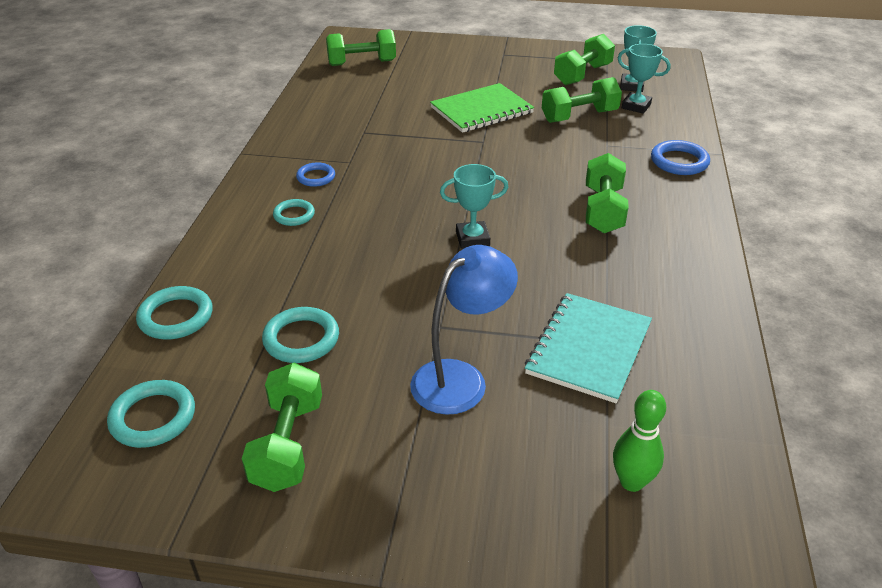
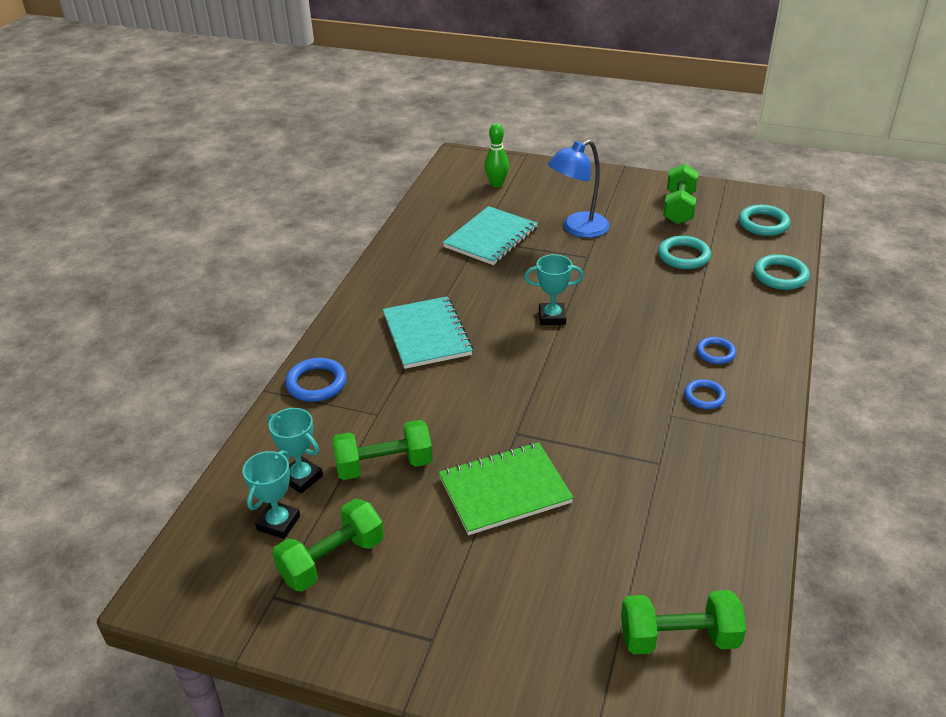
camera: 170 degrees left, 0 degrees up
turquoise ring [273,199,315,226] -> blue ring [696,337,736,364]
green dumbbell [586,153,629,233] -> turquoise notebook [383,297,473,369]

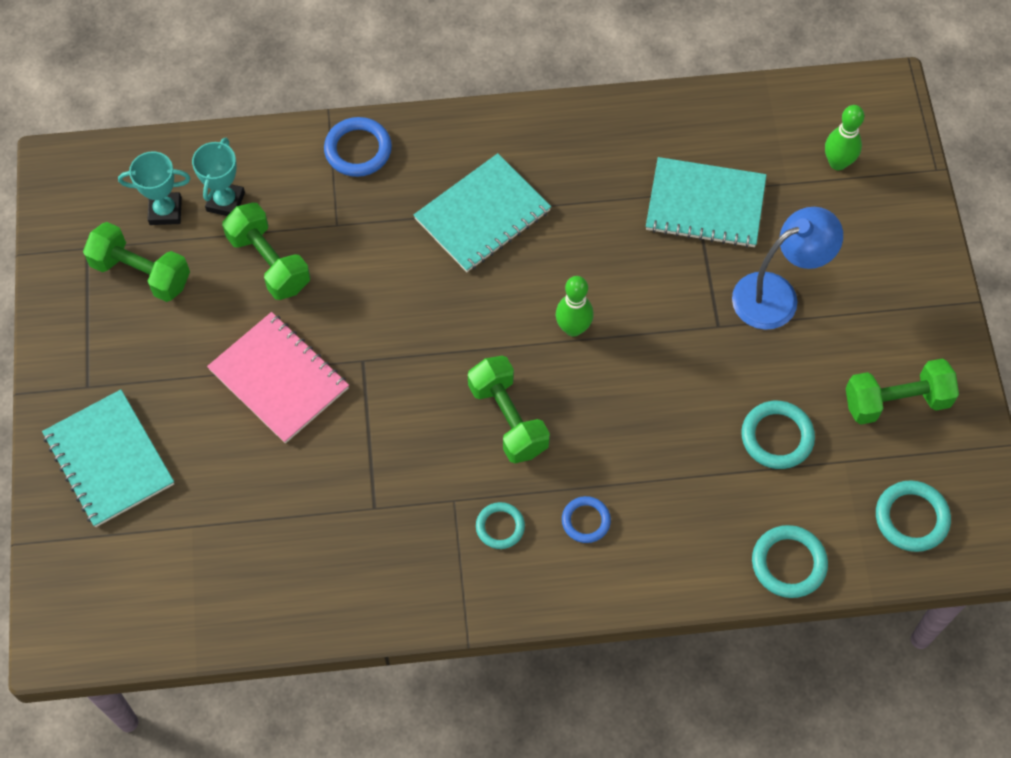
camera: 65 degrees right, 25 degrees up
green notebook [439,442,574,535] -> pink notebook [207,312,349,443]
turquoise trophy [524,254,584,325] -> green bowling pin [556,276,594,337]
blue lamp [548,140,610,238] -> blue lamp turned 120 degrees clockwise [732,207,843,330]
green dumbbell [621,590,746,654] -> green dumbbell moved to [468,356,550,463]
blue ring [684,379,726,409] -> turquoise ring [476,502,525,549]
none -> turquoise notebook [42,389,174,527]

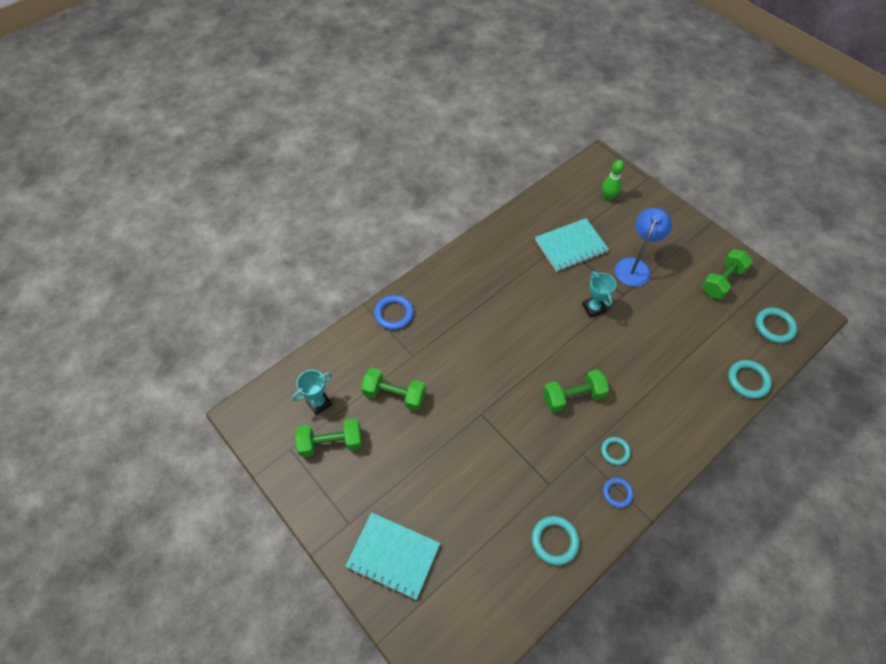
camera: 35 degrees left, 5 degrees down
turquoise trophy [192,138,245,216] -> turquoise trophy moved to [582,271,616,318]
pink notebook [207,312,349,443] -> none
turquoise notebook [414,153,551,272] -> none
green dumbbell [468,356,550,463] -> green dumbbell turned 45 degrees counterclockwise [543,369,609,412]
green bowling pin [556,276,594,337] -> none
blue ring [562,496,611,543] -> blue ring moved to [603,478,633,508]
turquoise ring [741,401,815,469] -> turquoise ring moved to [531,516,580,565]

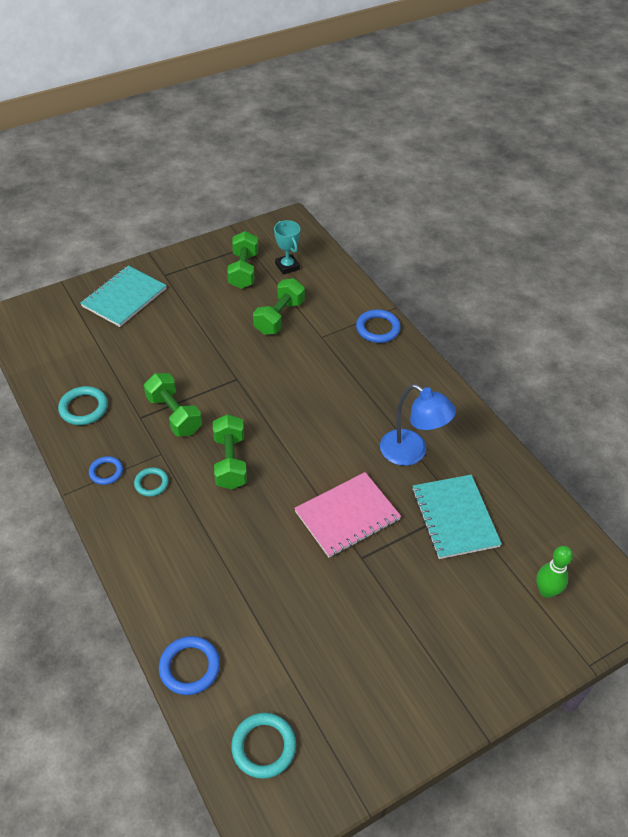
camera: 100 degrees right, 10 degrees down
turquoise trophy [582,271,616,318] -> pink notebook [294,472,401,558]
blue lamp [615,208,672,287] -> blue lamp moved to [380,384,456,466]
green dumbbell [702,249,753,299] -> green dumbbell moved to [144,373,202,436]
turquoise ring [728,360,772,399] -> blue ring [159,636,220,695]

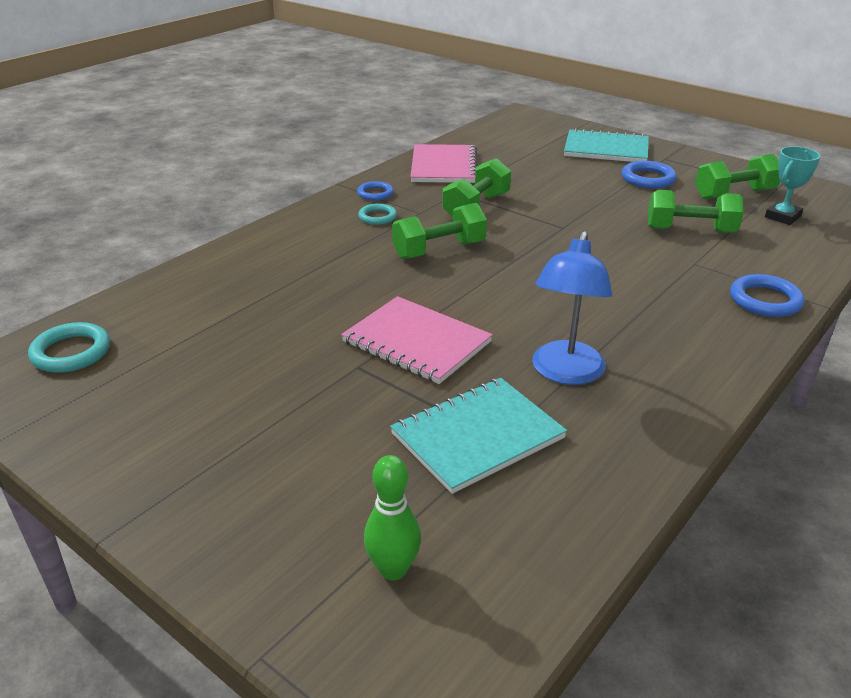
camera: 70 degrees right, 15 degrees down
turquoise ring [58,386,108,425] -> pink notebook [410,144,477,183]
blue ring [159,636,220,695] -> blue ring moved to [621,161,677,189]

